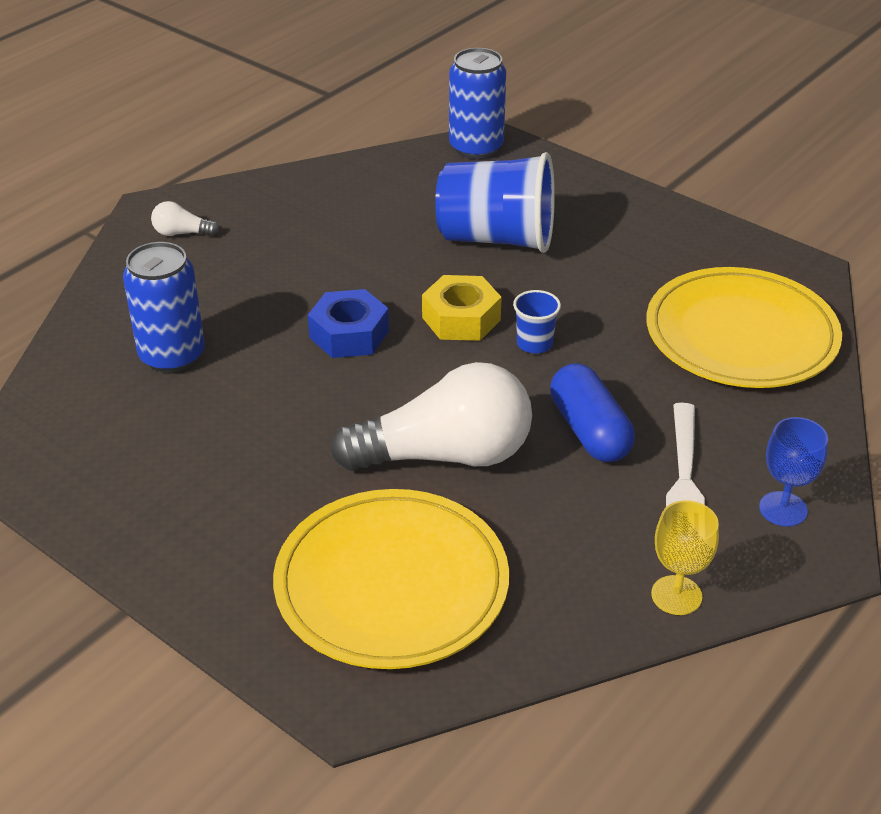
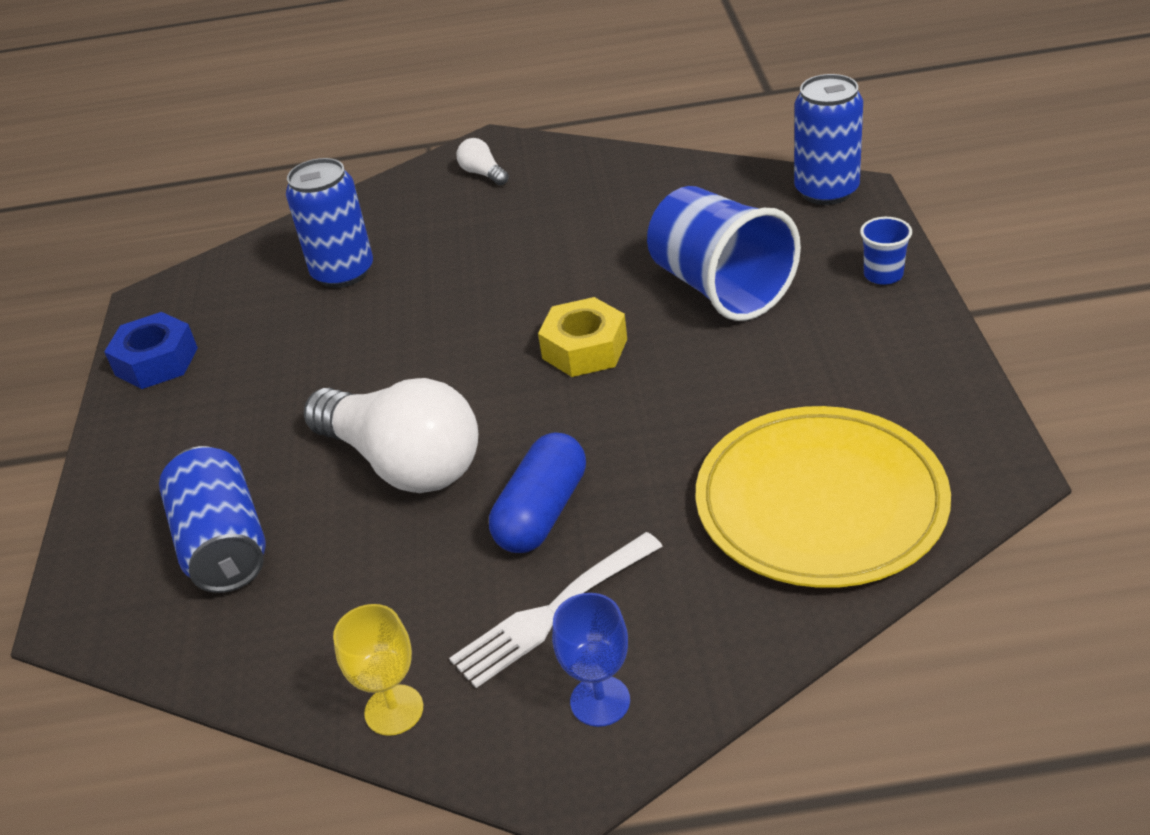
camera: 50 degrees right, 0 degrees up
yellow plate [273,489,509,669] -> blue can [159,446,266,593]
blue nut [308,289,389,358] -> blue nut moved to [104,312,198,389]
blue cup [513,290,561,353] -> blue cup moved to [860,217,912,285]

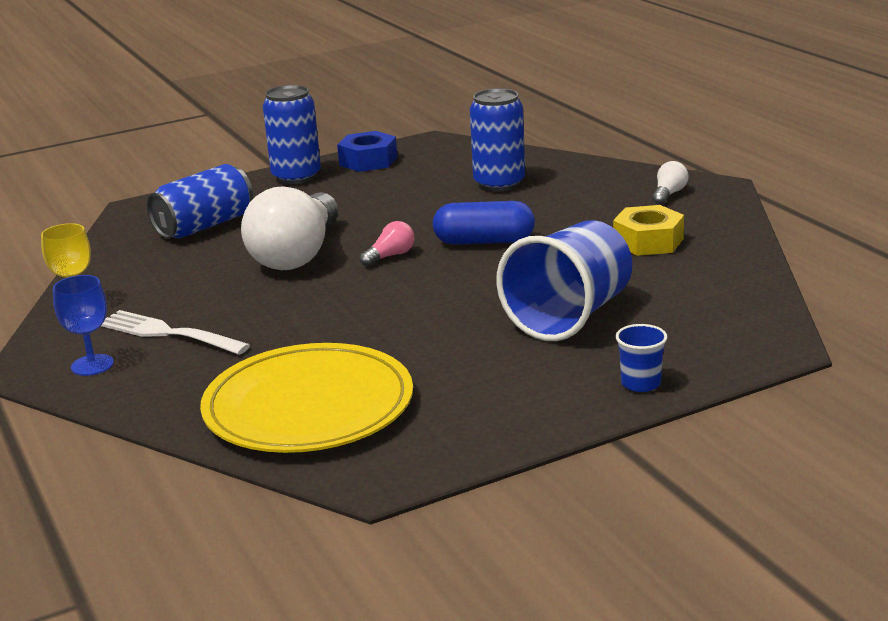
camera: 65 degrees right, 15 degrees down
blue capsule [489,432,586,553] -> blue capsule moved to [433,201,535,245]
yellow nut [538,297,627,377] -> yellow nut moved to [613,205,684,256]
blue can [794,74,863,205] -> blue can moved to [263,85,321,184]
none -> pink light bulb [360,221,414,267]

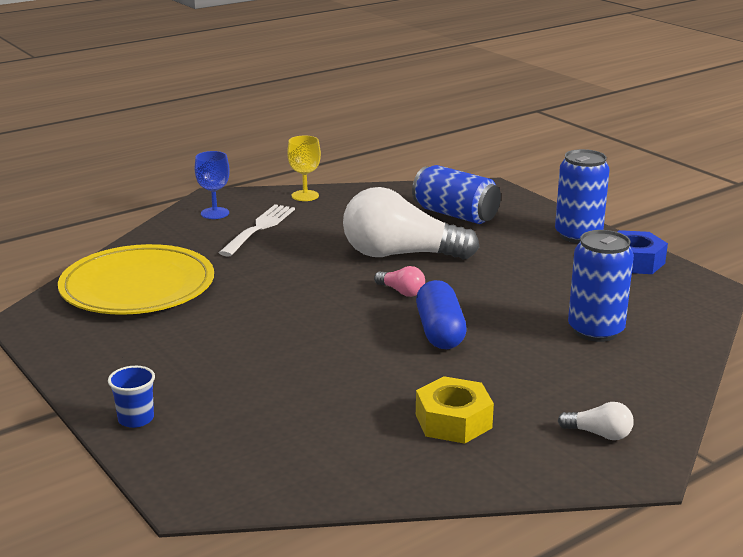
camera: 80 degrees right, 0 degrees up
blue cup [496,220,632,341] -> none

